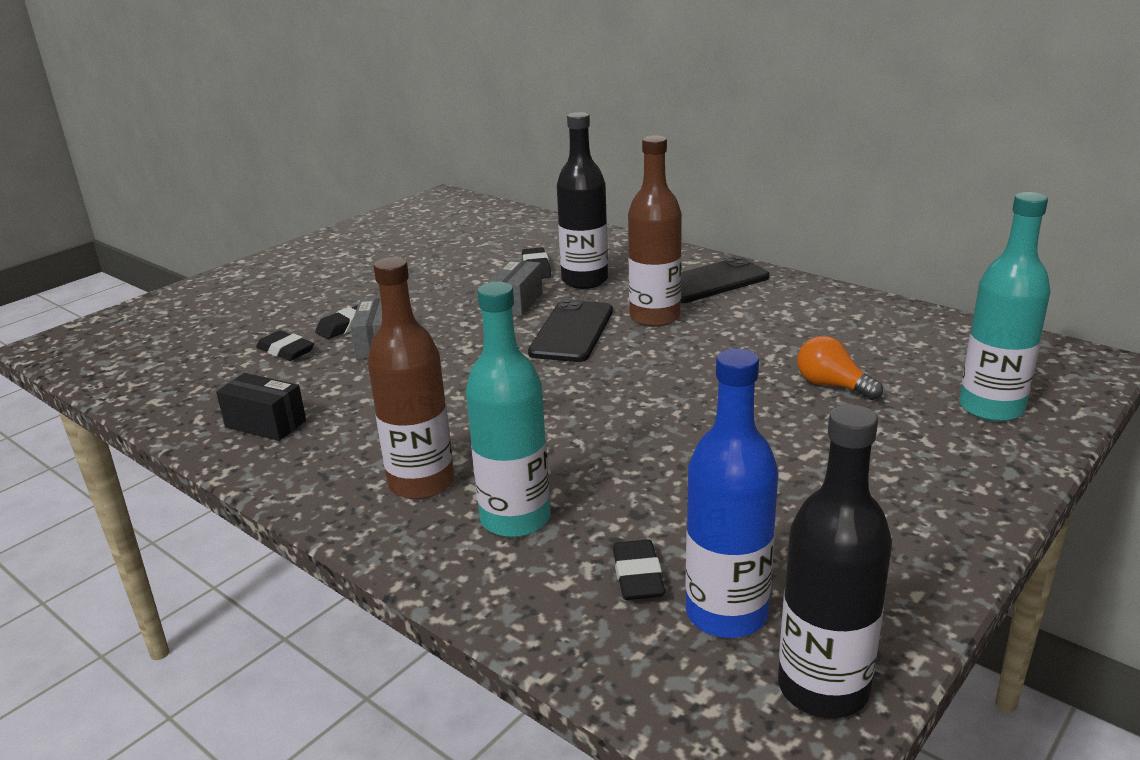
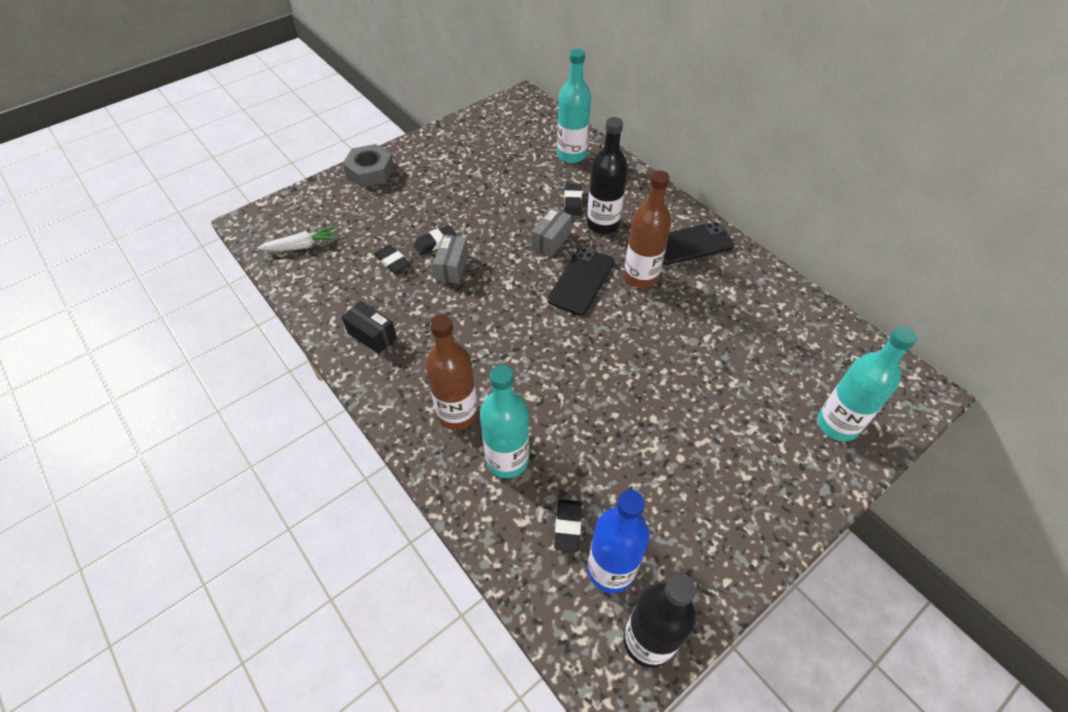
camera: 10 degrees right, 25 degrees up
orange light bulb [797,336,883,400] -> none
none -> white carrot [257,226,337,251]
none -> grey nut [343,144,395,188]
none -> turquoise bottle [557,49,591,163]

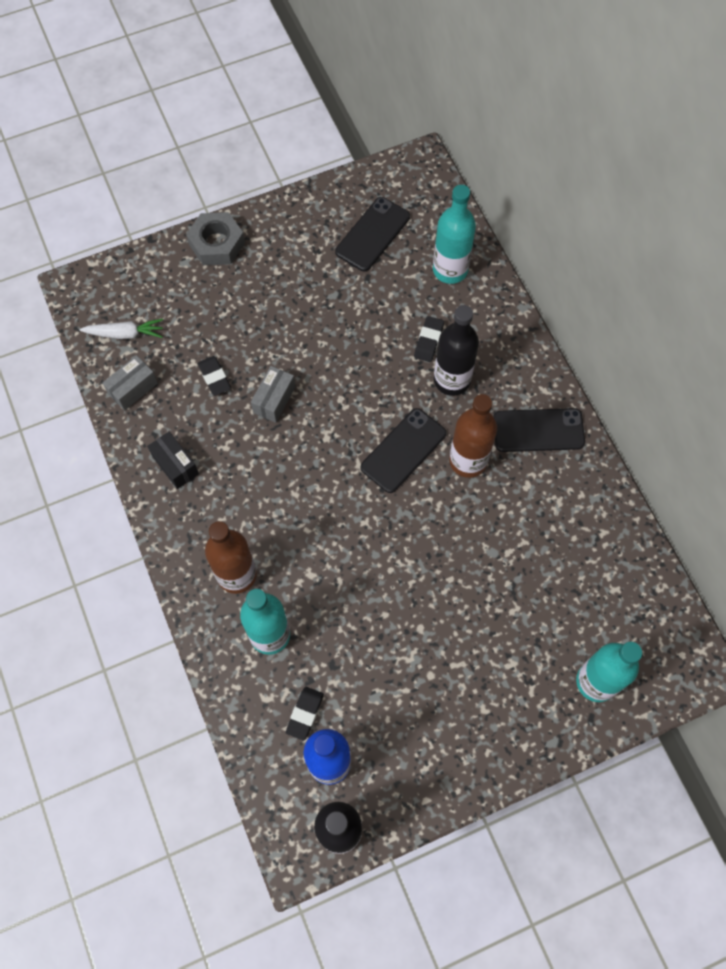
camera: 15 degrees right, 15 degrees up
black eraser [414,225,456,255] -> none
grey box [531,208,572,257] -> grey box moved to [103,355,158,411]
none -> black phone [335,197,410,271]

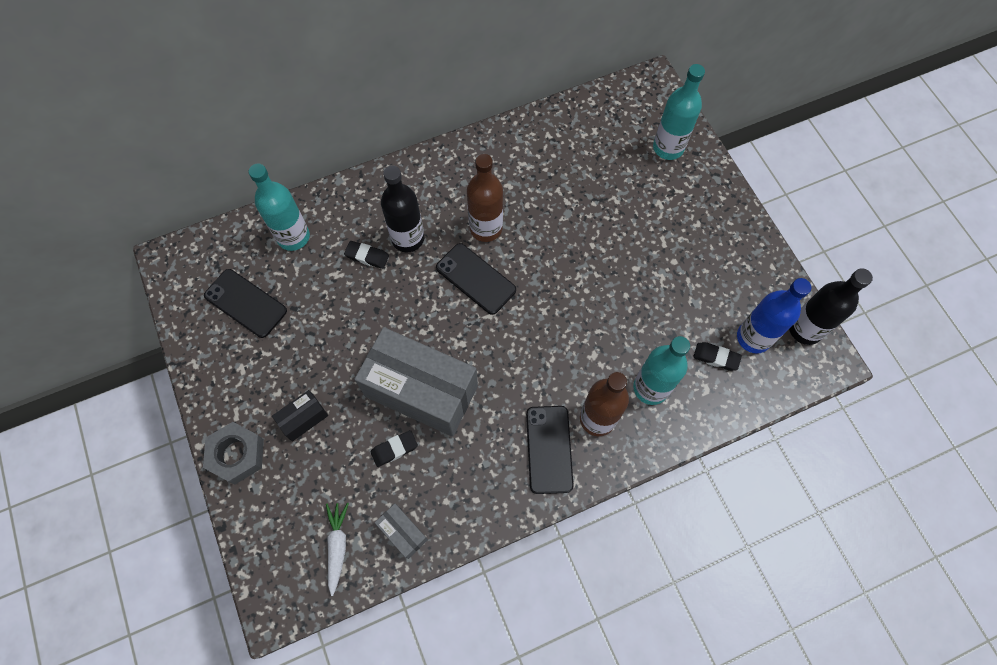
camera: 90 degrees left, 0 degrees up
black box [147,431,199,489] -> black box moved to [272,390,328,442]
grey box [251,366,295,423] -> grey box [354,327,478,437], size x2.33
black phone [493,408,585,452] -> black phone moved to [526,406,574,494]

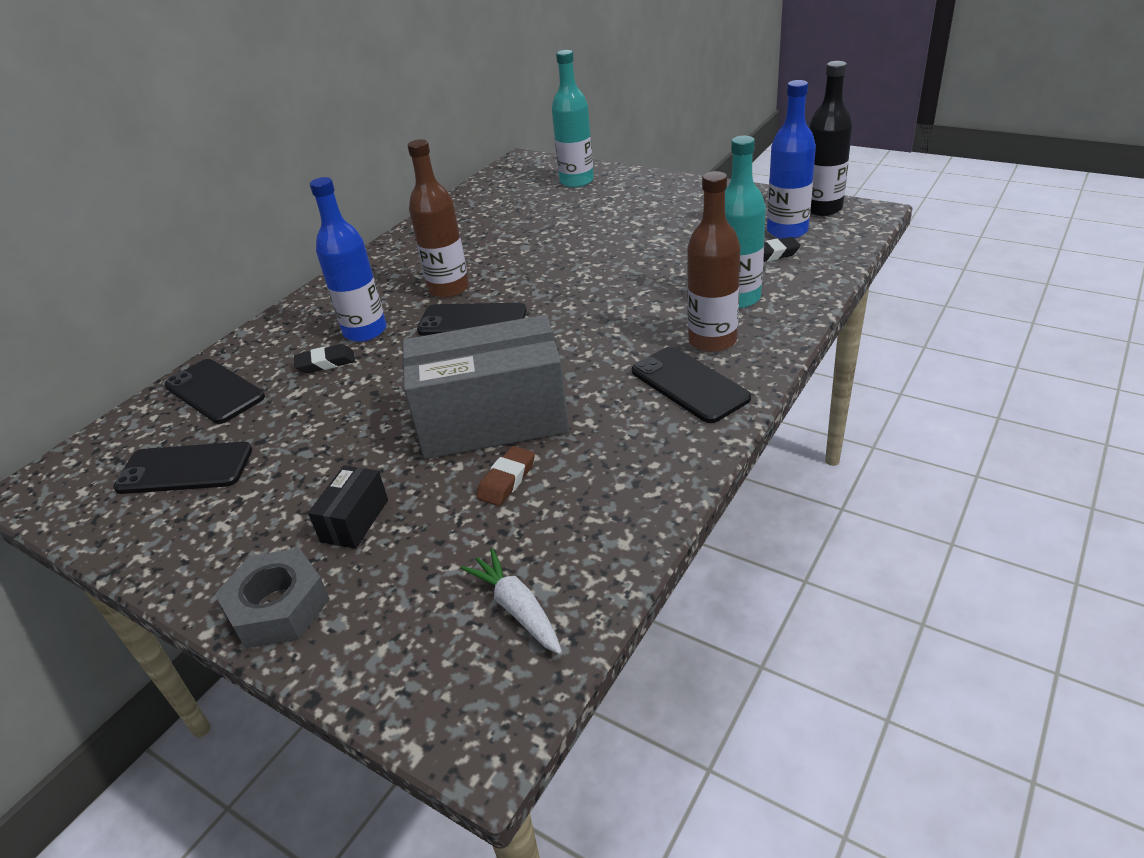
camera: 30 degrees left, 30 degrees down
turquoise bottle [249,163,310,251] -> black phone [164,359,265,424]
black eraser [371,430,418,467] -> brown eraser [477,446,535,506]
grey box [375,504,428,559] -> none
black bottle [381,165,424,252] -> blue bottle [310,177,386,342]

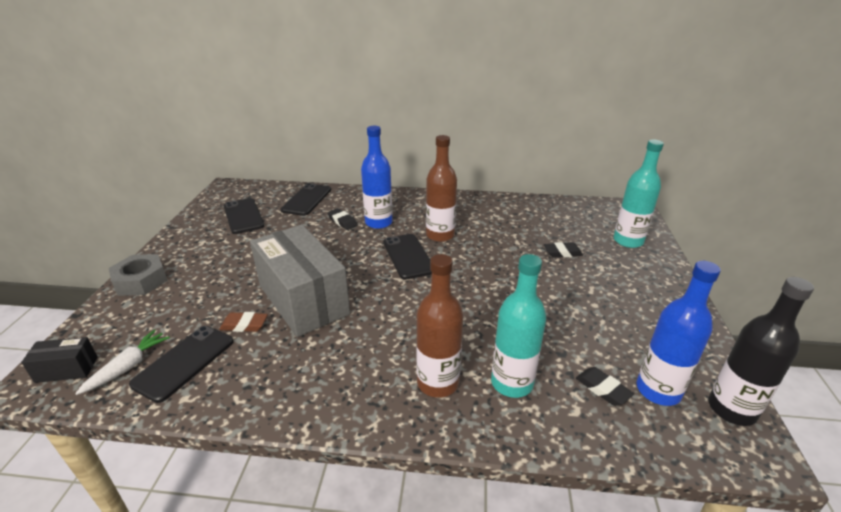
camera: 60 degrees right, 5 degrees down
black box [308,465,388,549] -> black box moved to [21,337,98,383]
black phone [632,347,751,423] -> black phone moved to [129,326,233,403]
none -> black eraser [544,242,583,258]

